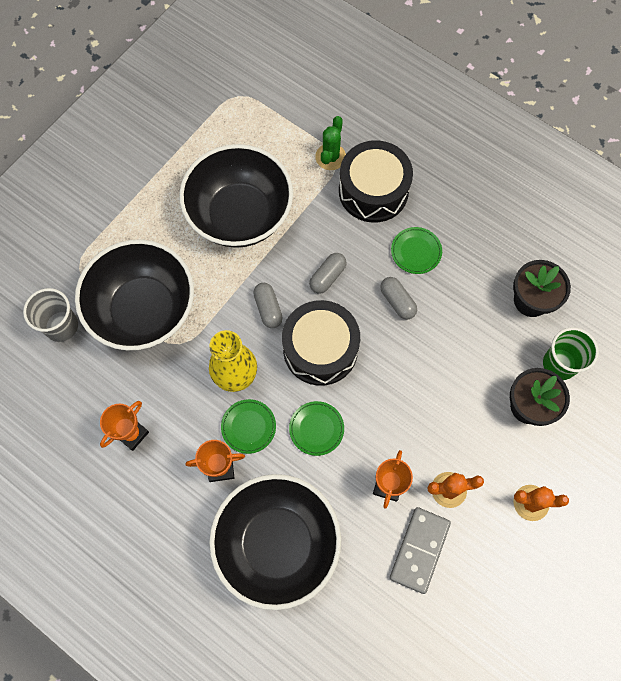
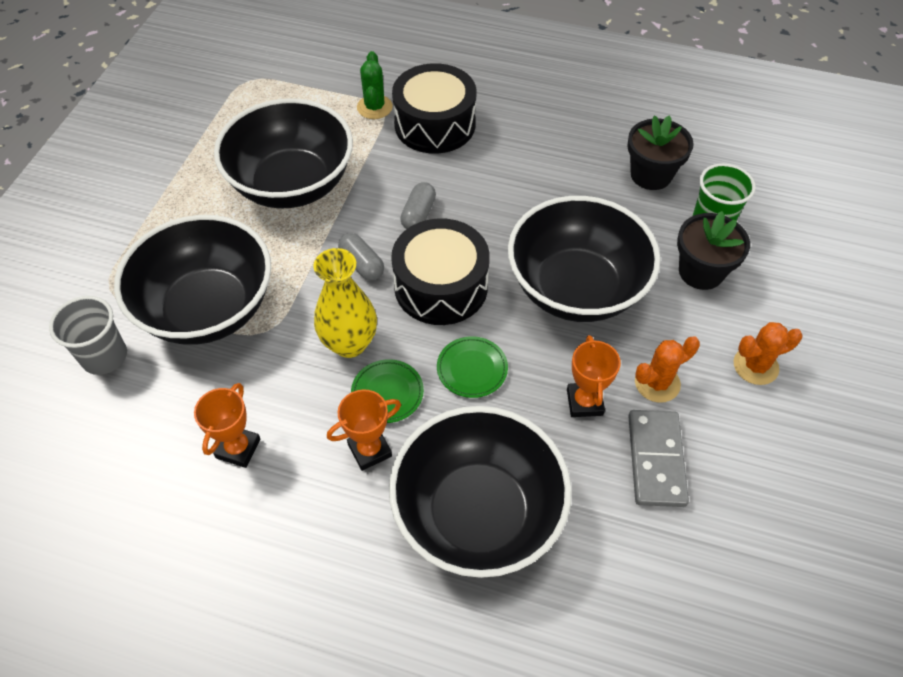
camera: 20 degrees left, 15 degrees down
grey capsule [380,277,417,320] -> none
green plate [391,227,442,274] -> none
none -> black bowl [508,196,661,322]

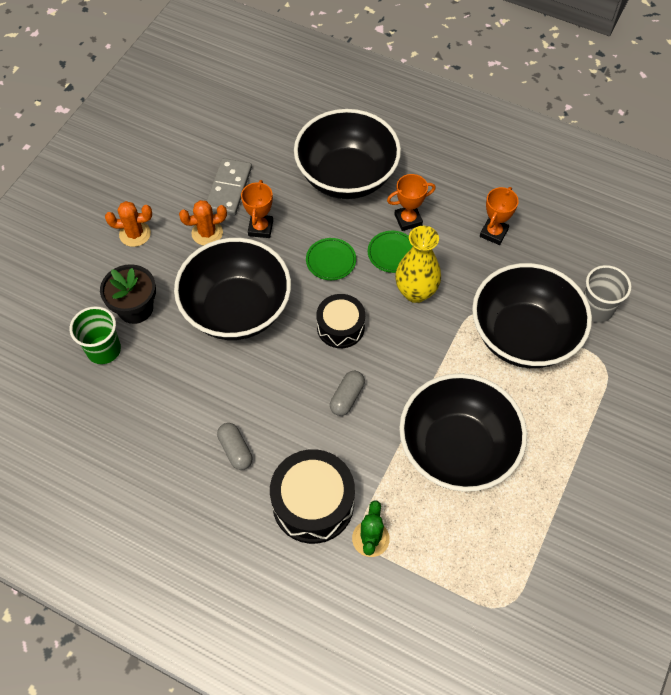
camera: 170 degrees left, 5 degrees up
grey capsule [338,233,384,280] -> grey capsule moved to [217,423,252,470]
black drum [391,218,490,325] -> black drum [316,294,365,348], size x0.65
black flower pot [627,115,694,190] -> none

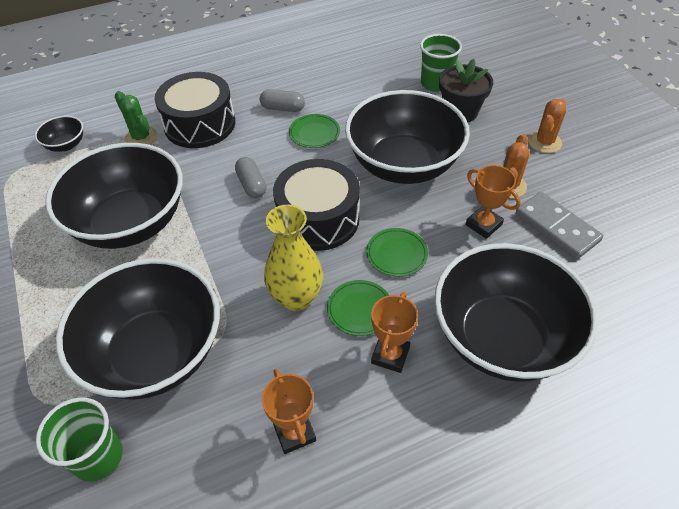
camera: 130 degrees right, 10 degrees down
black drum [316,294,365,348] -> black drum [273,159,360,251], size x1.55
grey cup [584,265,631,323] -> green cup [36,397,123,482]
none -> black bowl [35,116,83,152]
none -> green plate [289,114,340,148]

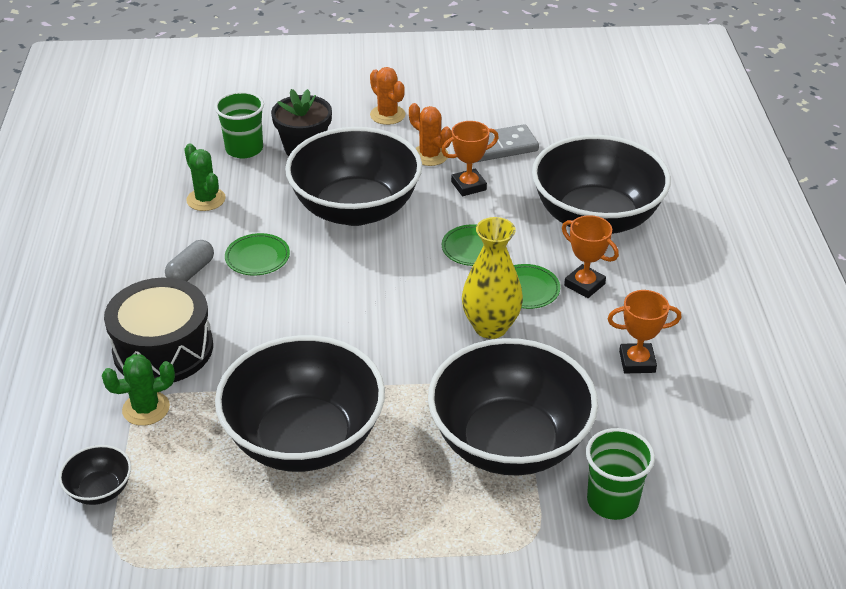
camera: 70 degrees left, 10 degrees down
grey capsule [235,157,267,198] -> none
black drum [273,159,360,251] -> none
none -> green cactus [184,144,226,211]

